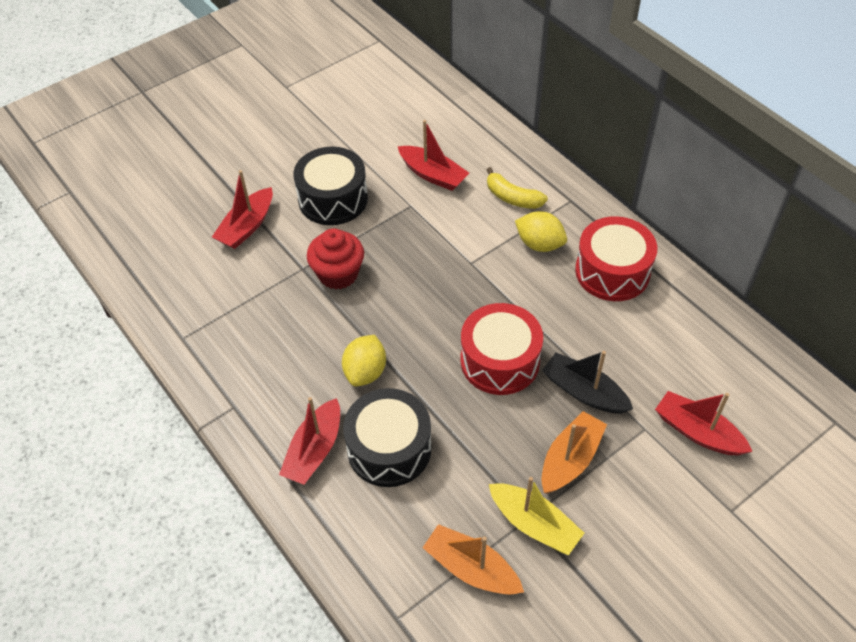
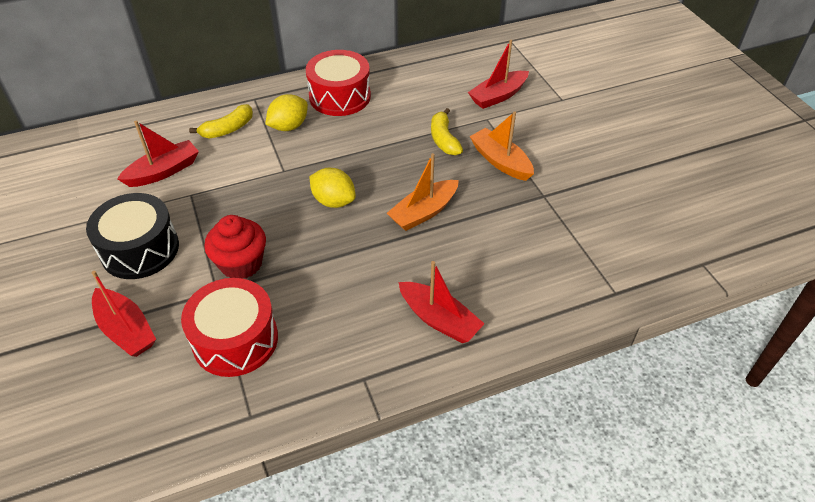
camera: 75 degrees left, 5 degrees down
yellow lemon [342,335,386,386] -> yellow lemon moved to [309,168,356,208]
black drum [343,388,432,487] -> none
orange boat [422,524,524,594] -> orange boat moved to [387,153,459,231]
red drum [461,303,543,395] -> red drum moved to [181,278,278,377]
yellow boat [489,477,584,555] -> none
black boat [542,351,633,413] -> yellow banana [431,108,463,155]

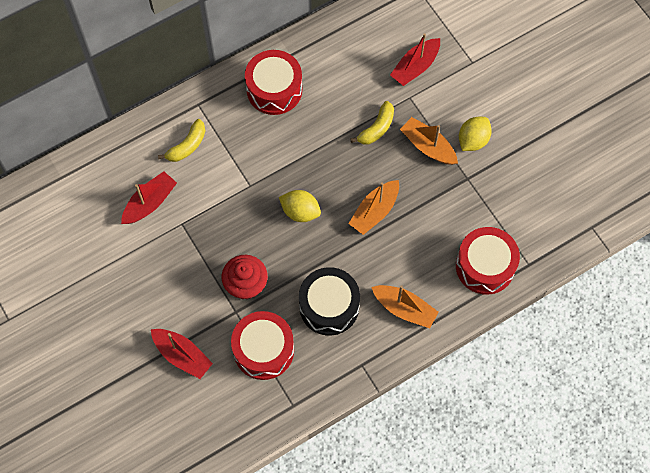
camera: 10 degrees left, 20 degrees up
black drum [86,193,179,279] -> black drum moved to [299,267,360,336]
yellow lemon [265,94,308,131] -> yellow lemon moved to [459,117,492,151]
red boat [399,261,485,343] -> orange boat [371,285,439,328]
yellow banana [431,108,463,155] -> yellow banana turned 120 degrees counterclockwise [350,101,394,144]
none -> red drum [456,227,520,295]

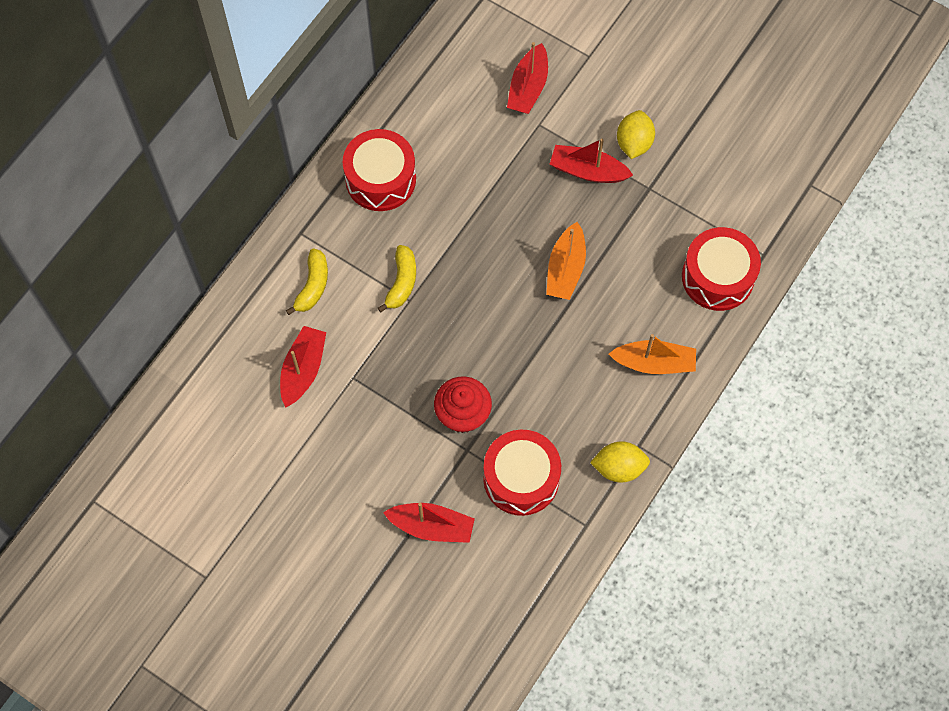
camera: 25 degrees left, 0 degrees up
yellow lemon [279,190,321,222] -> yellow lemon moved to [590,441,650,483]
black drum [299,267,360,336] -> none
yellow banana [350,101,394,144] -> yellow banana moved to [378,245,416,313]
orange boat [400,117,458,165] -> red boat [550,138,633,183]

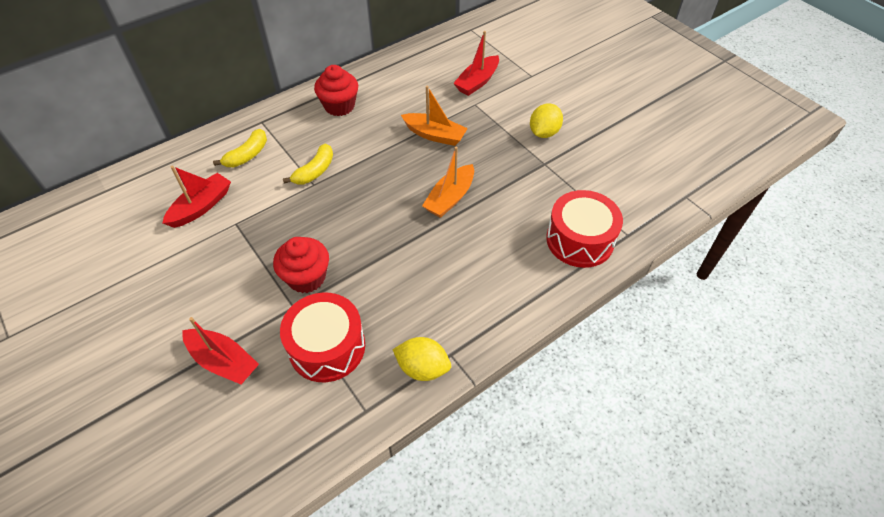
camera: 20 degrees right, 15 degrees down
red drum [343,129,416,211] -> red cupcake [314,65,358,116]
red boat [550,138,633,183] -> none
orange boat [609,334,696,374] -> orange boat moved to [401,86,468,146]

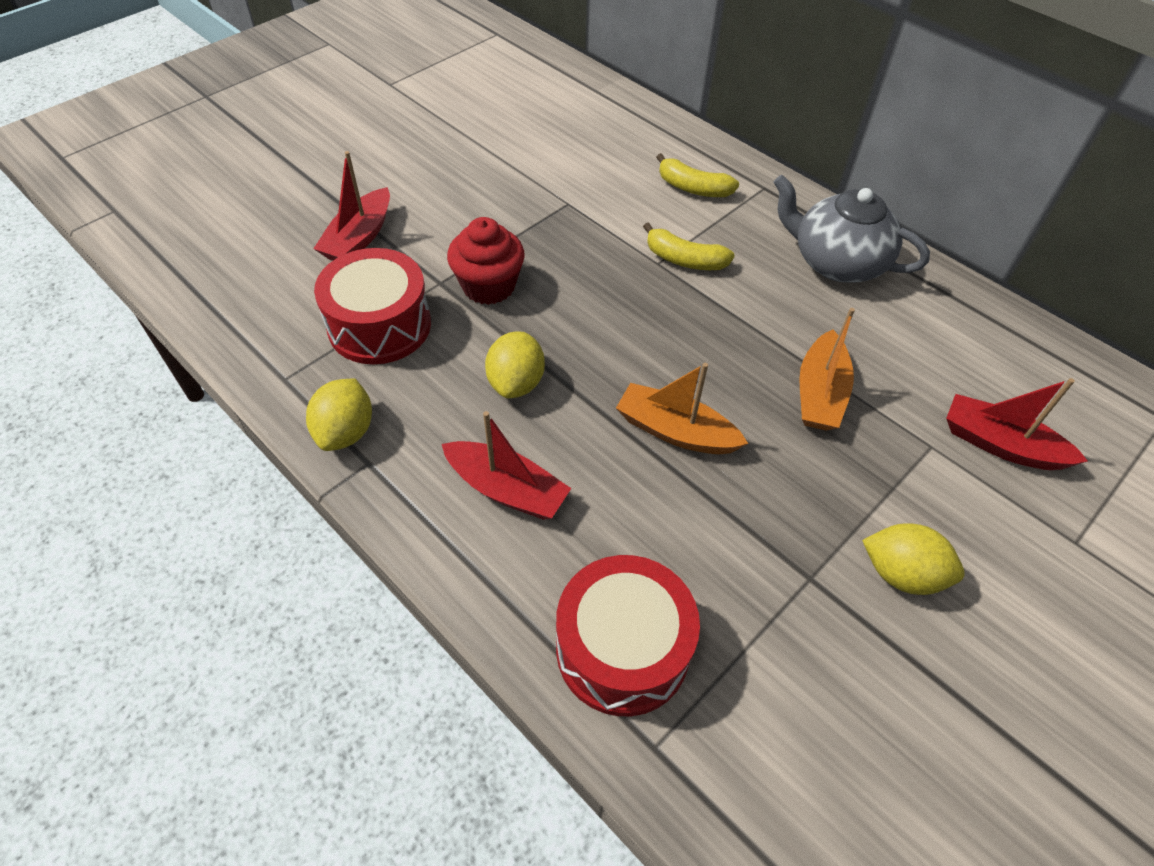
camera: 80 degrees right, 0 degrees up
red boat [162,166,231,228] -> red boat moved to [442,411,572,520]
red cupcake [314,65,358,116] -> grey teapot [773,175,930,283]
none -> yellow lemon [485,331,545,398]

